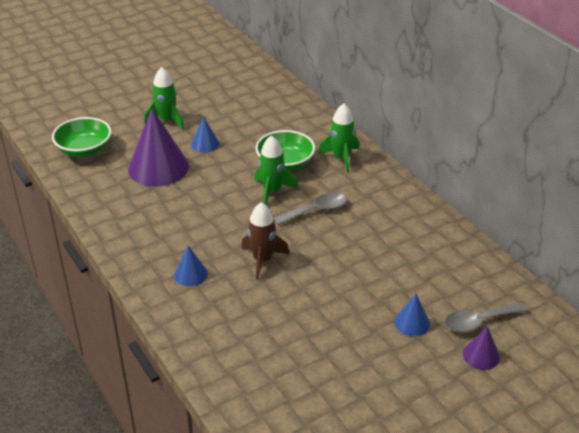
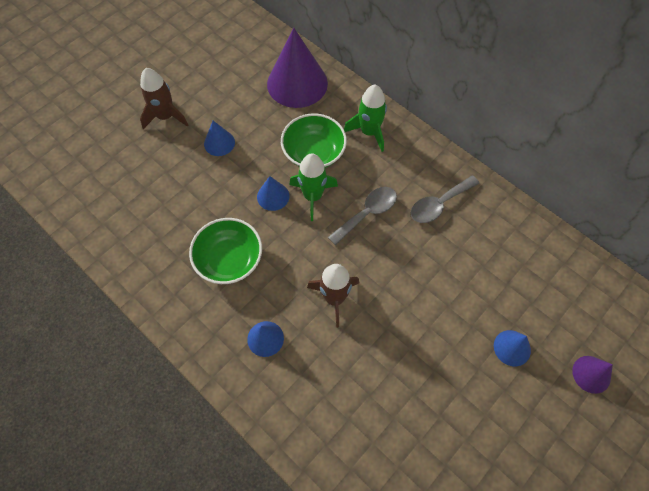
camera: 15 degrees left, 25 degrees up
green bowl [52,117,111,157] -> green bowl moved to [189,218,262,284]
purple cone [128,108,189,186] -> purple cone moved to [267,28,328,108]
green rocket [144,67,184,130] -> brown rocket [140,68,188,129]
grey spoon [445,303,528,332] -> grey spoon moved to [411,176,480,223]
none -> blue cone [257,176,289,211]

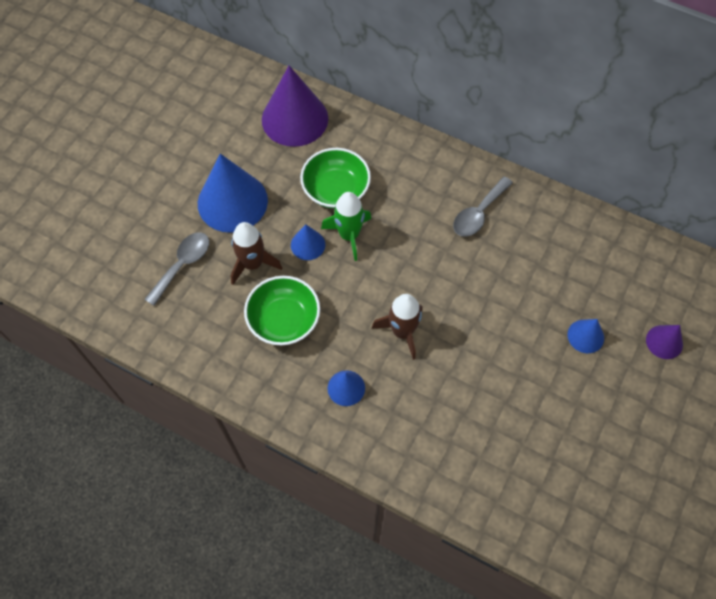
camera: 15 degrees left, 0 degrees up
brown rocket [140,68,188,129] -> brown rocket moved to [230,222,282,285]
blue cone [204,121,235,156] -> blue cone [198,154,268,233], size x2.08
grey spoon [328,187,397,245] -> grey spoon moved to [144,232,209,306]
green rocket [344,84,387,152] -> none

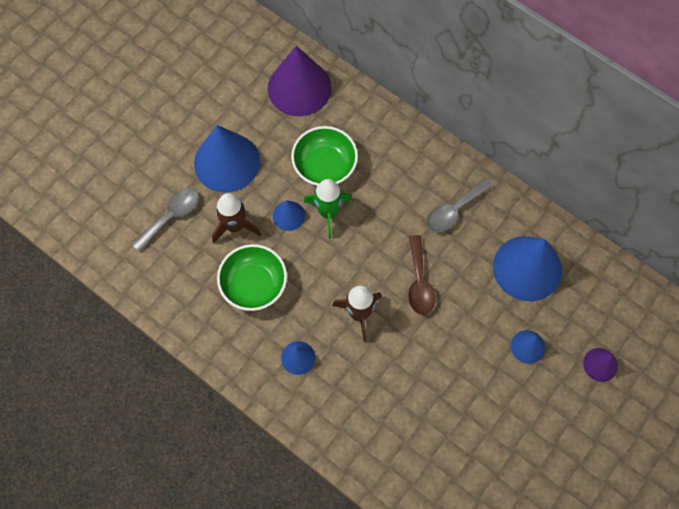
camera: 10 degrees right, 5 degrees up
none -> brown spoon [409,235,435,315]
none -> blue cone [493,236,562,301]

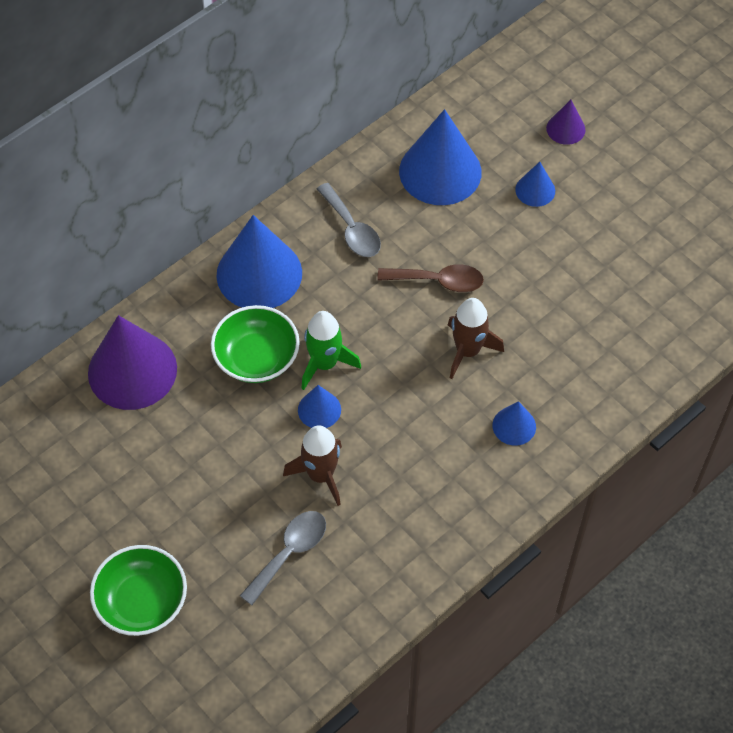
camera: 80 degrees left, 10 degrees down
grey spoon [132,188,199,252] -> grey spoon turned 75 degrees clockwise [240,511,326,605]
blue cone [194,125,260,193] -> blue cone moved to [216,215,302,308]
green bowl [217,244,287,311] -> green bowl moved to [90,545,187,636]

